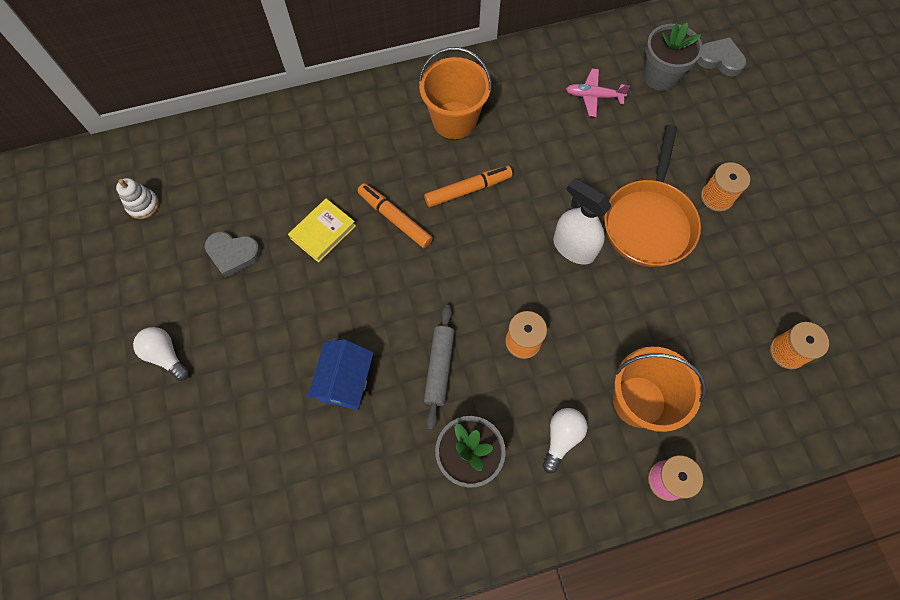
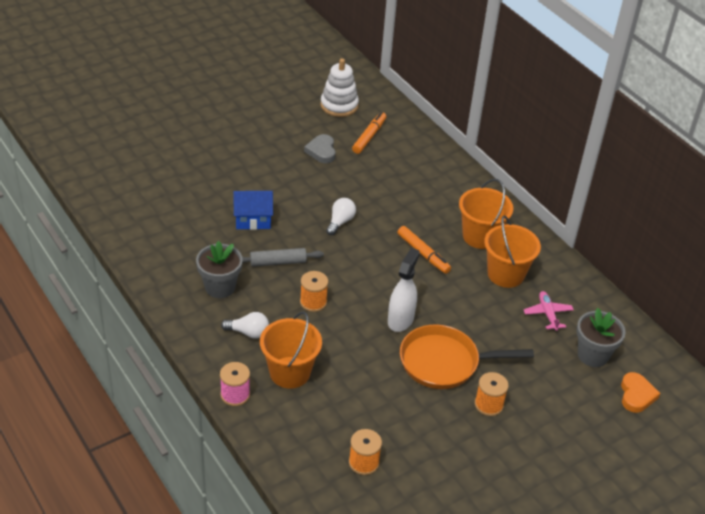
camera: 70 degrees right, 25 degrees down
white stacking toy [116,178,159,219] -> white stacking toy [320,59,359,117], size x1.75
white light bulb [133,327,189,381] -> white light bulb moved to [326,198,356,235]
yellow book [288,199,356,263] -> none
orange marker [358,183,433,248] -> orange marker moved to [352,112,386,154]
grey heart [697,37,746,76] -> orange heart [621,372,660,413]
none -> orange bucket [484,215,541,288]

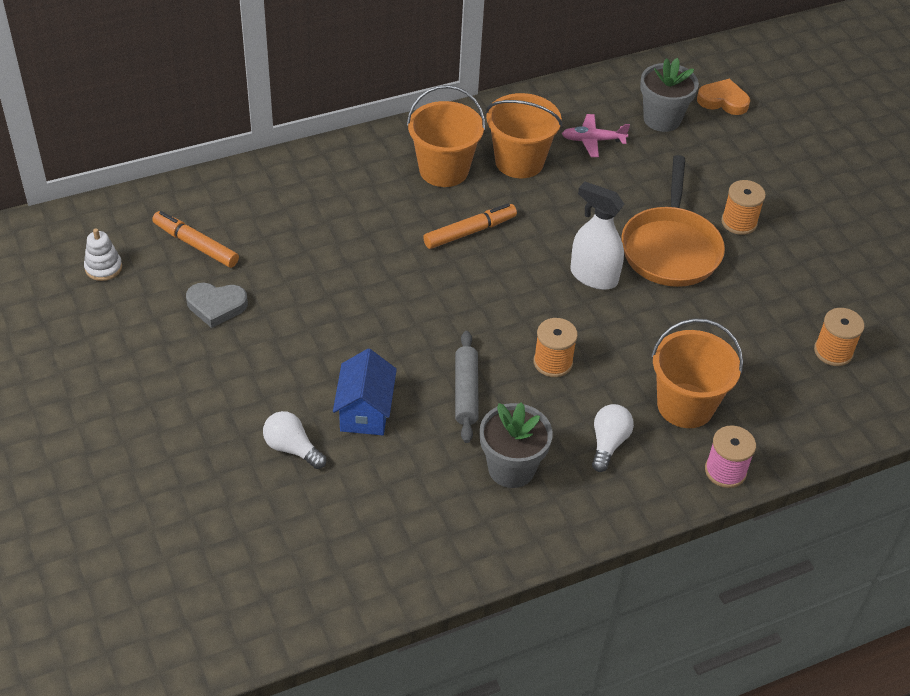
camera: 80 degrees left, 5 degrees up
white stacking toy [320,59,359,117] -> white stacking toy [84,229,122,281], size x0.57
white light bulb [326,198,356,235] -> white light bulb moved to [263,411,326,469]

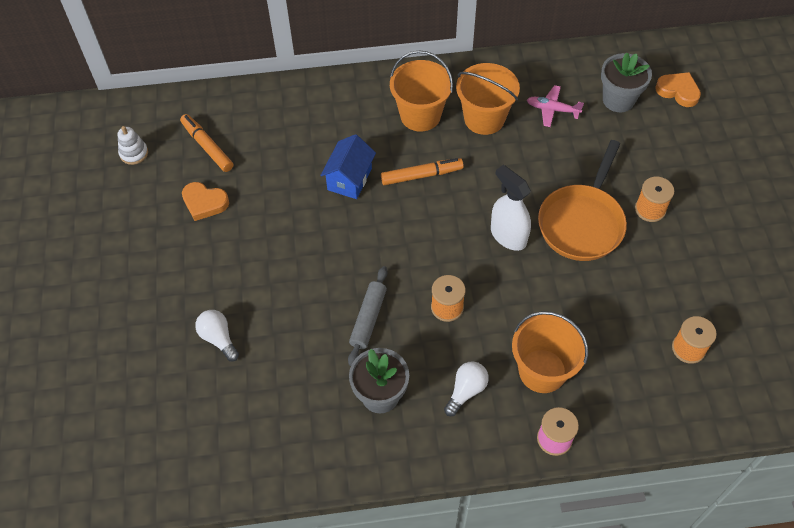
camera: 20 degrees right, 10 degrees up
grey heart [186,283,248,328] -> orange heart [182,182,229,221]
blue house [333,349,397,435] -> blue house moved to [320,134,376,199]

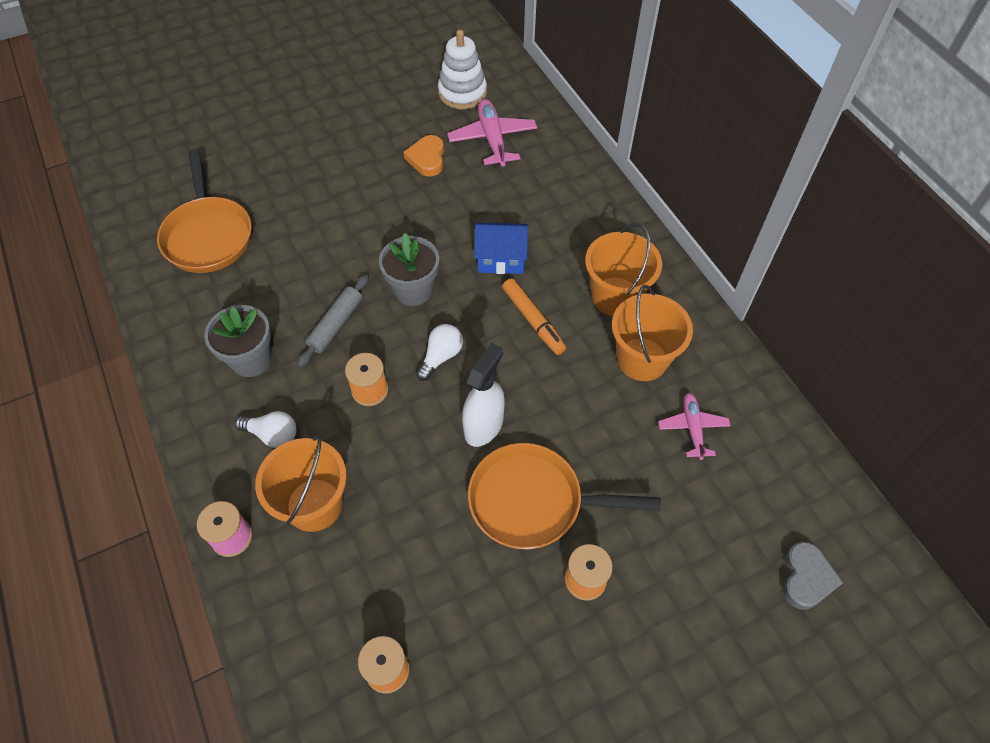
camera: 70 degrees right, 0 degrees up
white stacking toy [118,126,148,165] -> white stacking toy [438,30,487,109], size x1.75
orange marker [180,114,233,172] -> pink plane [447,99,537,167]
white light bulb [195,310,239,361] -> white light bulb moved to [416,324,463,381]
grey rolling pin [348,266,387,366] -> grey rolling pin turned 60 degrees counterclockwise [297,274,369,367]
grey flower pot [601,52,652,112] -> grey flower pot moved to [379,233,439,306]
orange heart [655,72,701,107] -> grey heart [783,542,844,610]
none -> orange pan [157,149,252,273]

